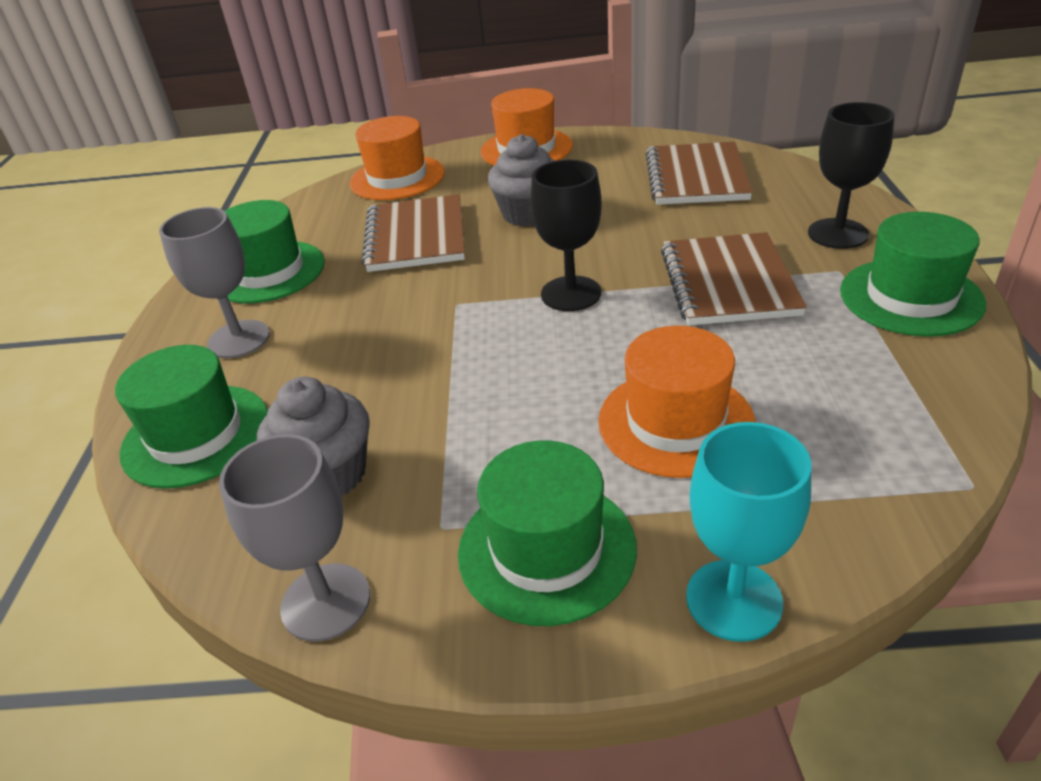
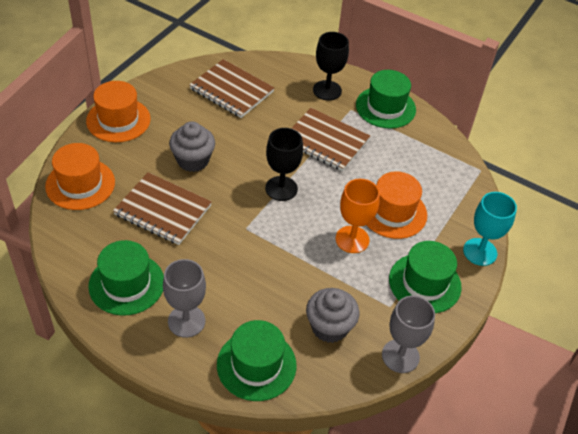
camera: 65 degrees left, 10 degrees up
none -> orange goblet [336,179,380,253]

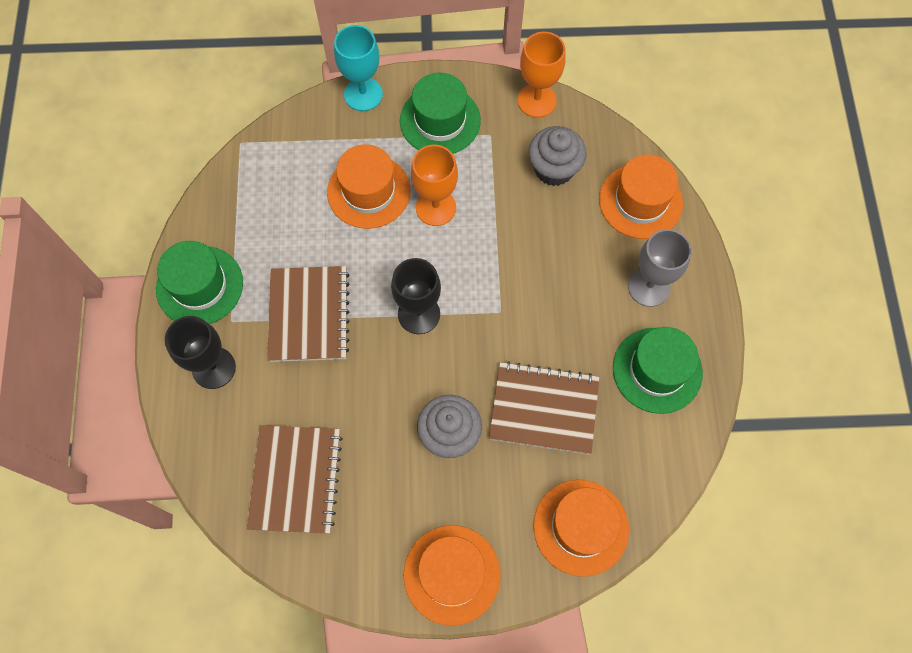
camera: 120 degrees left, 20 degrees up
brown notebook [113,172,212,245] -> brown notebook turned 75 degrees counterclockwise [489,362,599,455]
green hat [217,320,297,401] -> orange hat [599,155,683,239]
grey goblet [382,296,435,373] -> orange goblet [518,32,565,118]

